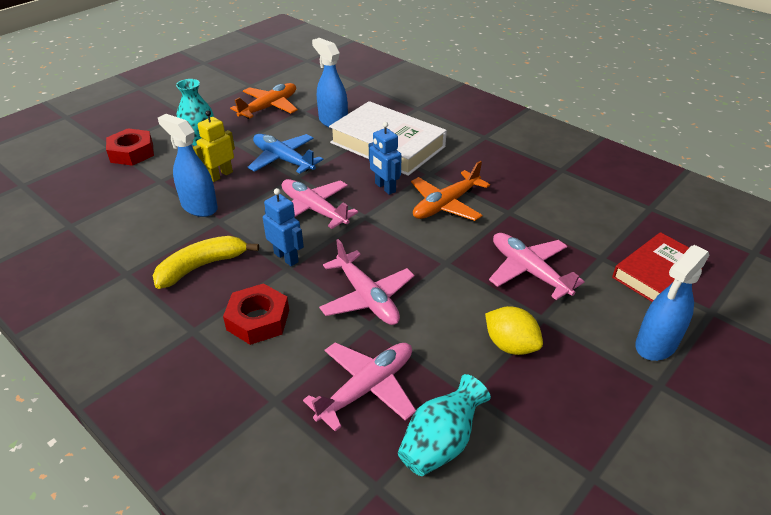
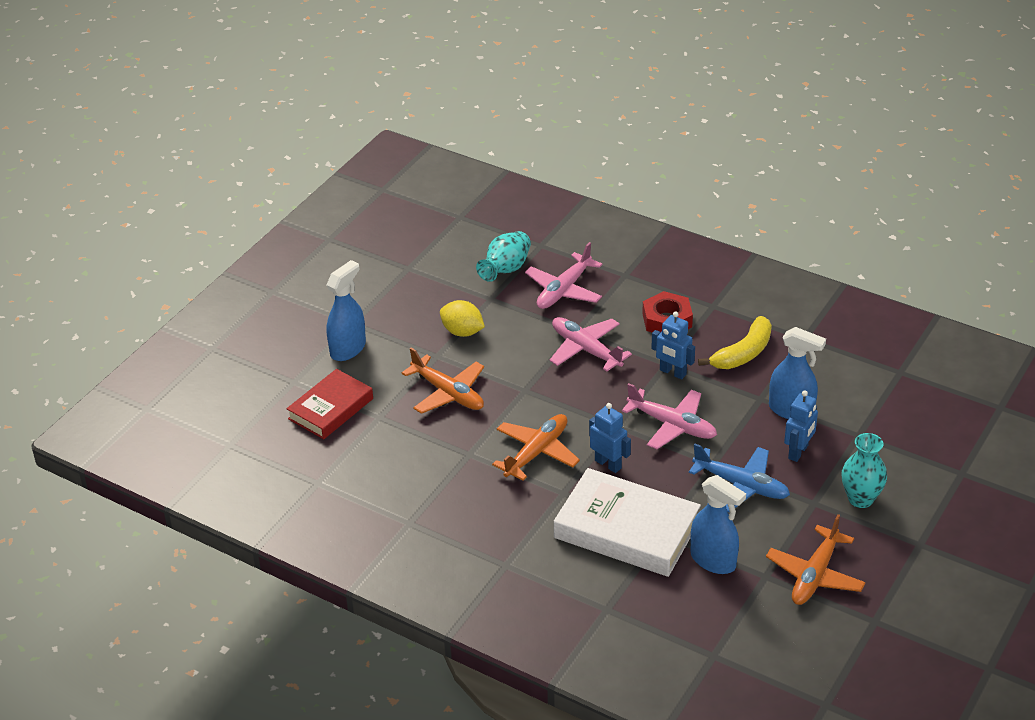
camera: 170 degrees right, 0 degrees up
red nut [106,128,154,166] -> none
yellow robot [193,110,235,182] -> blue robot [784,390,818,462]
pink plane [489,233,585,300] -> orange plane [402,347,484,414]

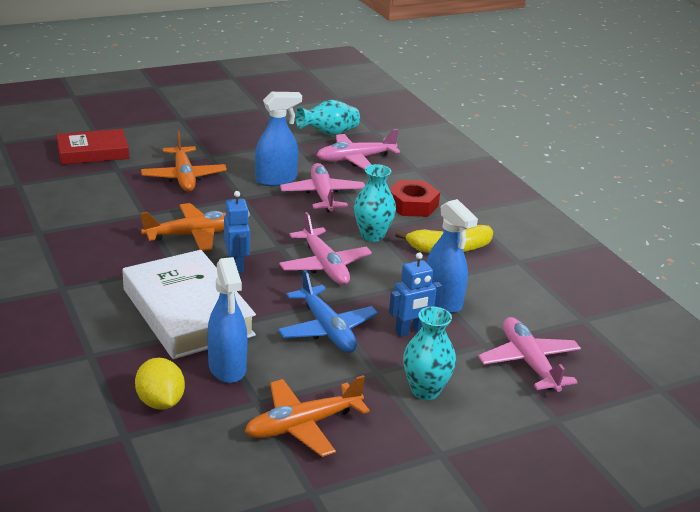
camera: 30 degrees right, 10 degrees down
blue spray bottle [326,260,366,361] -> blue spray bottle moved to [255,92,302,186]
yellow lemon [440,300,485,337] -> yellow lemon moved to [135,358,185,410]
blue robot [651,311,695,379] -> turquoise vase [354,164,396,242]
none -> pink plane [478,317,581,392]

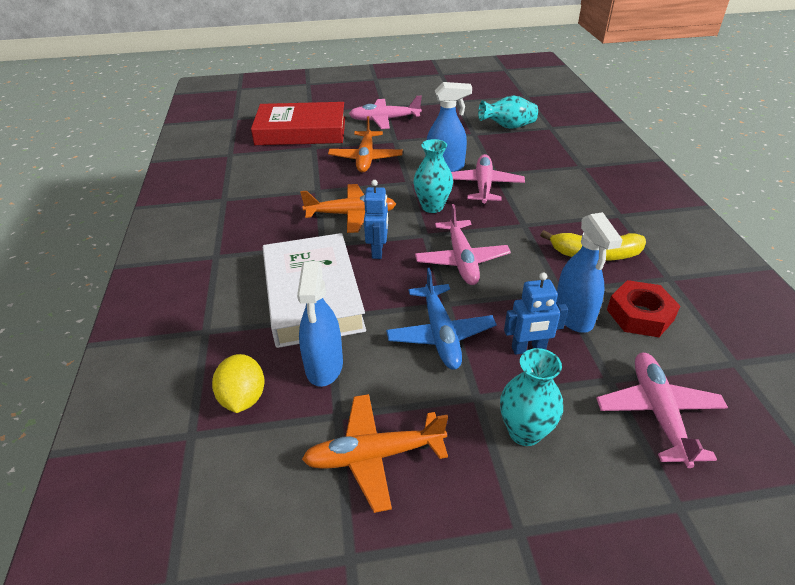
camera: 20 degrees right, 10 degrees up
red book [56,129,129,165] -> red book [251,102,345,145], size x1.56
pink plane [317,129,400,170] -> pink plane moved to [349,96,422,129]
turquoise vase [354,164,396,242] -> turquoise vase moved to [413,139,453,213]
red nut [389,180,440,217] -> red nut moved to [607,280,680,337]

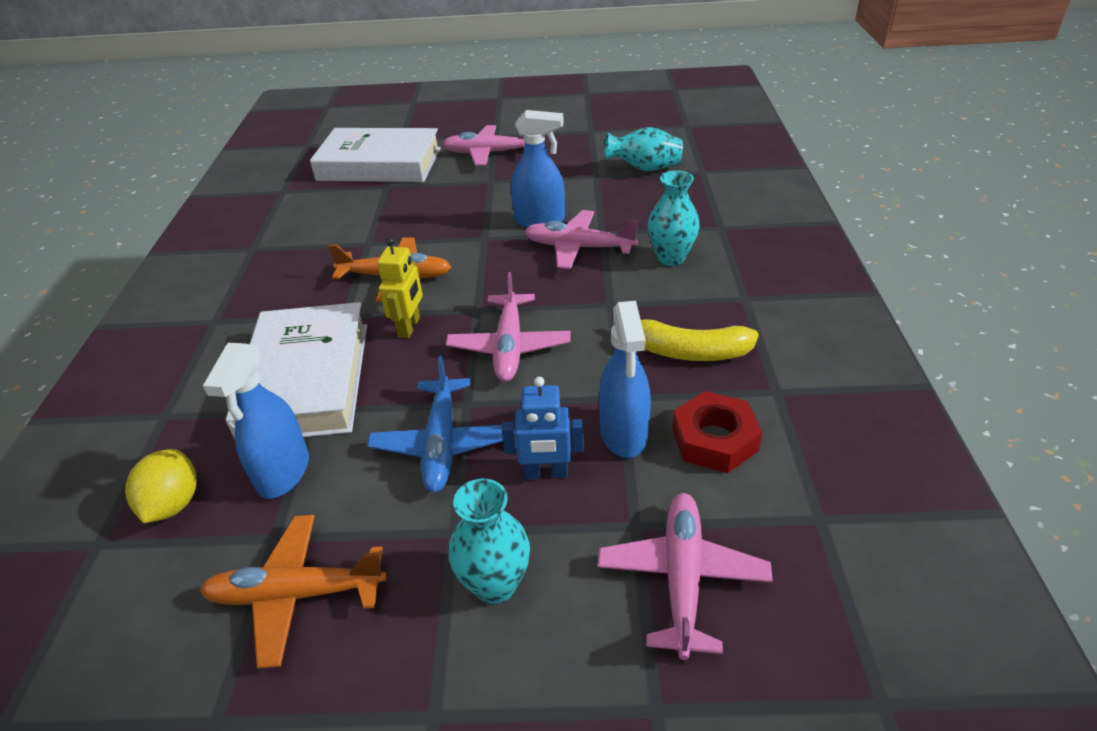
camera: 10 degrees right, 0 degrees up
red book [251,102,345,145] -> white book [310,128,441,182]
orange plane [328,116,403,173] -> none
blue robot [364,180,388,259] -> yellow robot [377,237,423,338]
turquoise vase [413,139,453,213] -> turquoise vase moved to [648,170,700,266]
pink plane [451,154,525,204] -> pink plane turned 90 degrees counterclockwise [524,210,638,269]

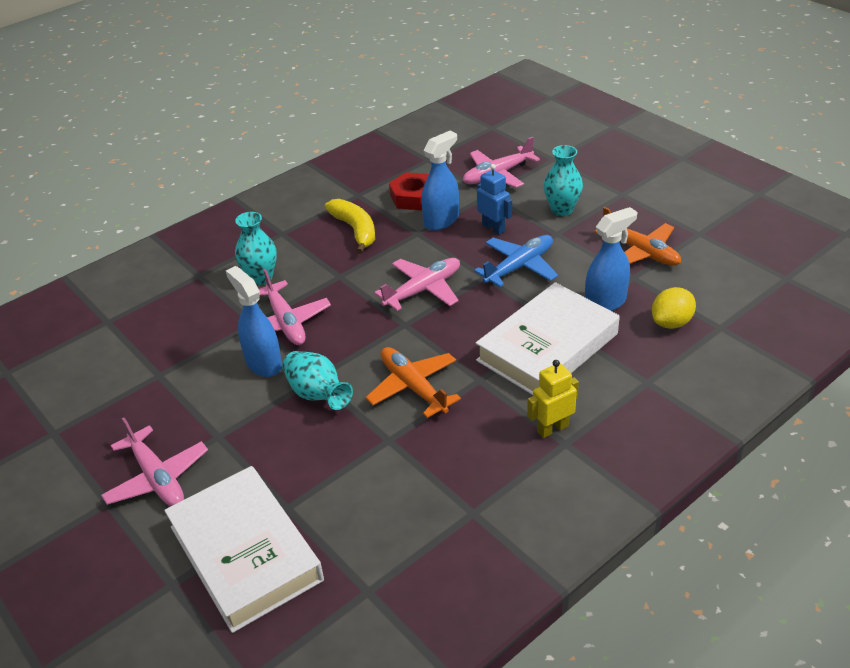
camera: 130 degrees left, 0 degrees up
yellow robot [377,237,423,338] -> yellow robot moved to [527,360,579,438]
turquoise vase [604,127,683,171] -> turquoise vase moved to [282,351,353,410]

